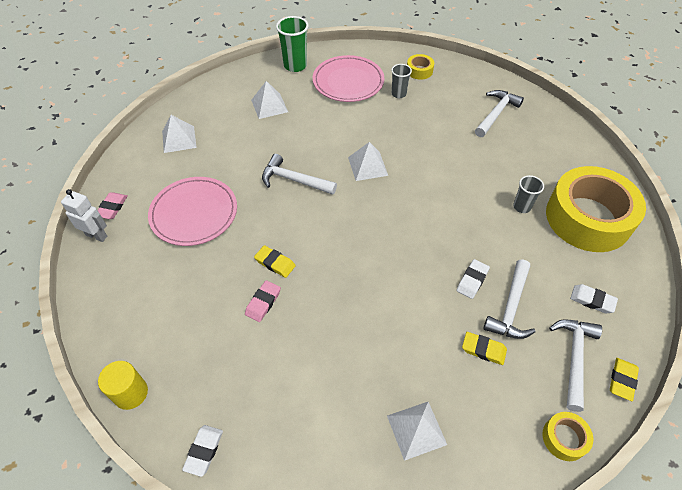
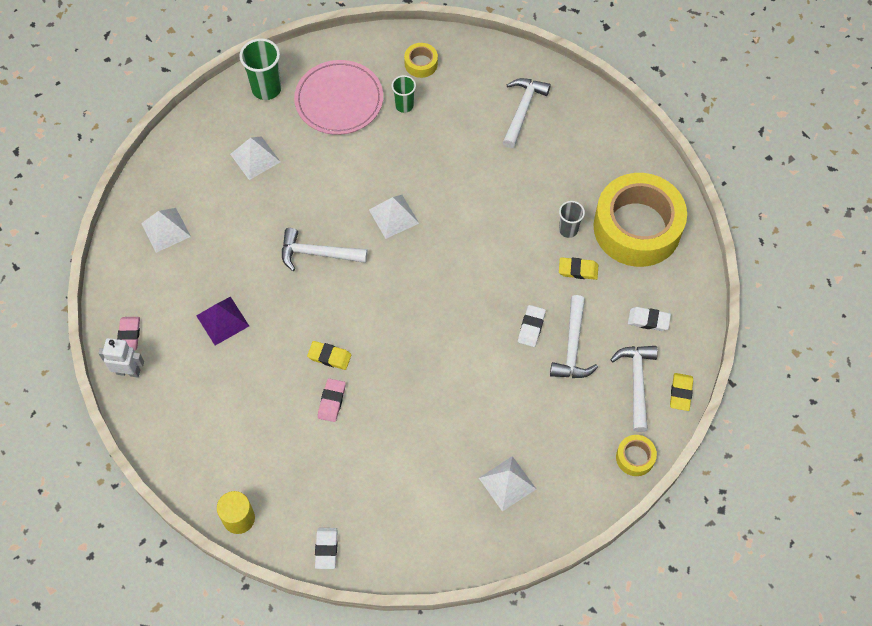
camera: 15 degrees left, 10 degrees up
pink plate [148,177,237,246] -> purple pyramid [196,296,249,345]
grey cup [391,64,412,98] -> green cup [392,75,416,113]
yellow eraser [462,332,507,365] -> yellow eraser moved to [559,257,598,280]

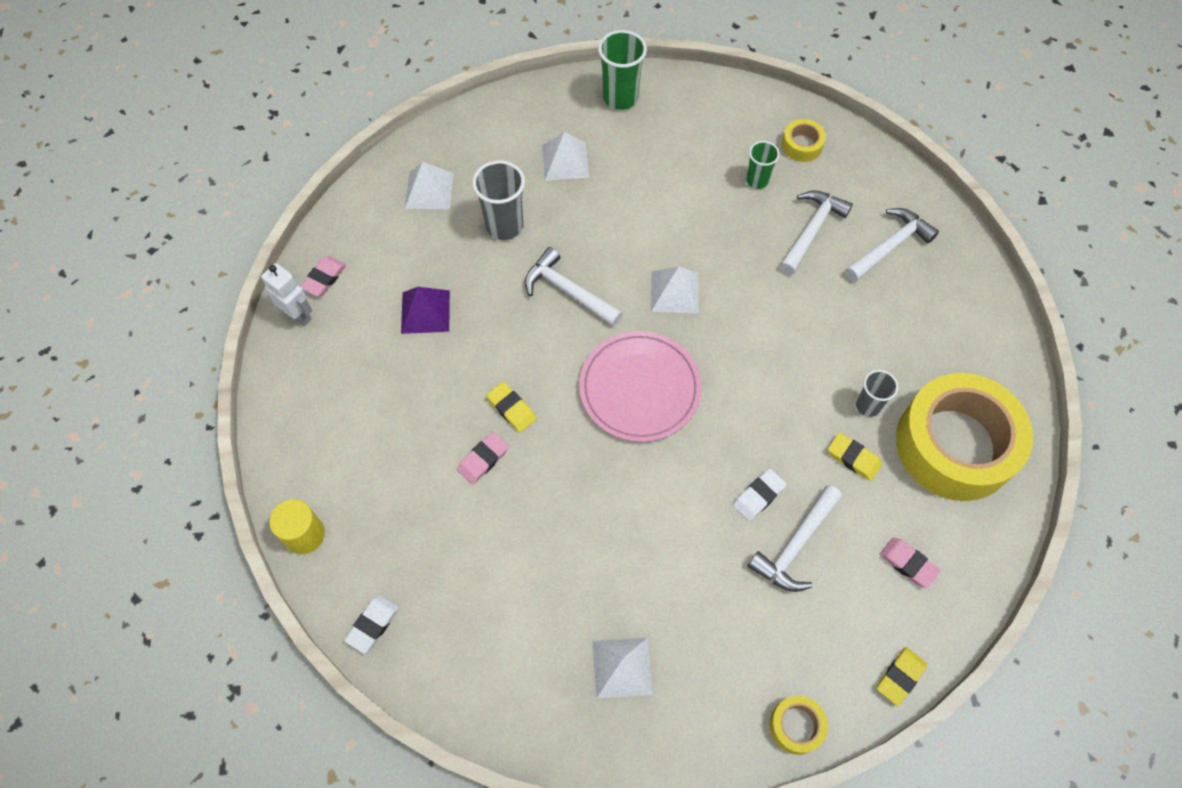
camera: 30 degrees right, 0 degrees up
pink plate [294,60,383,135] -> pink plate moved to [579,331,702,442]
white hammer [610,346,658,432] -> white hammer moved to [780,190,853,275]
white eraser [628,307,671,331] -> pink eraser [880,538,941,588]
none -> grey cup [472,160,525,240]

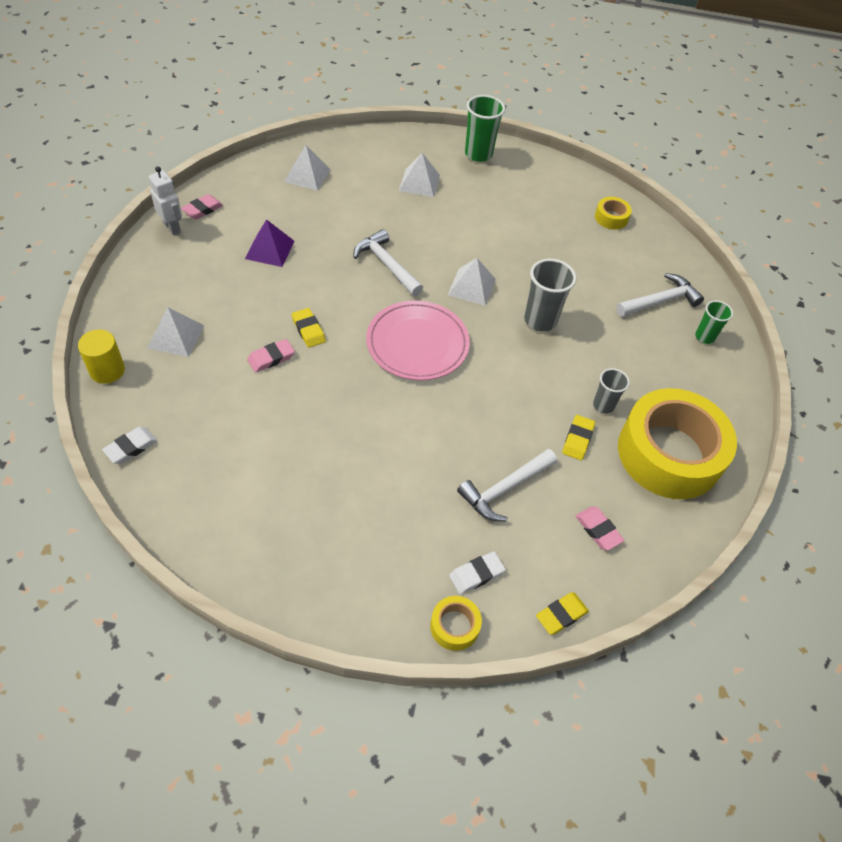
camera: 10 degrees right, 10 degrees down
grey cup [472,160,525,240] -> grey cup moved to [524,259,577,332]
white pyramid [592,637,653,698] -> white pyramid moved to [147,307,204,357]
white eraser [733,469,787,521] -> white eraser moved to [449,551,506,594]
green cup [746,141,780,189] -> green cup moved to [695,300,733,344]
white hammer [780,190,853,275] -> none
yellow eraser [828,433,882,481] -> yellow eraser turned 60 degrees clockwise [562,415,595,460]

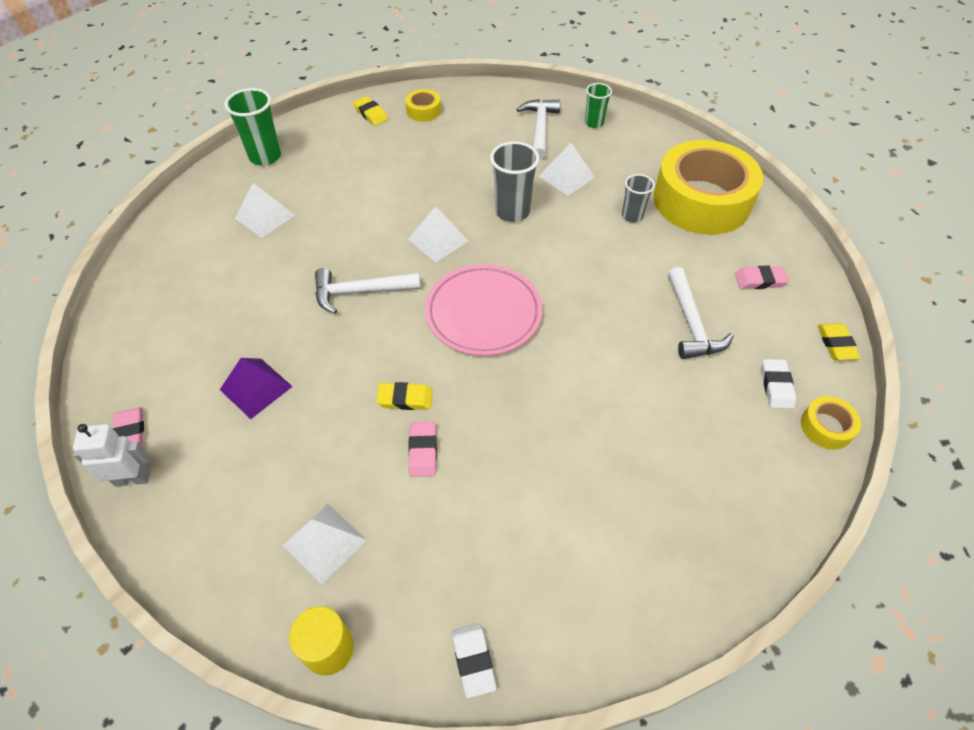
camera: 55 degrees left, 0 degrees up
white pyramid [284,145,331,191] -> white pyramid moved to [538,143,595,196]
yellow eraser [562,415,595,460] -> yellow eraser moved to [353,96,388,126]

